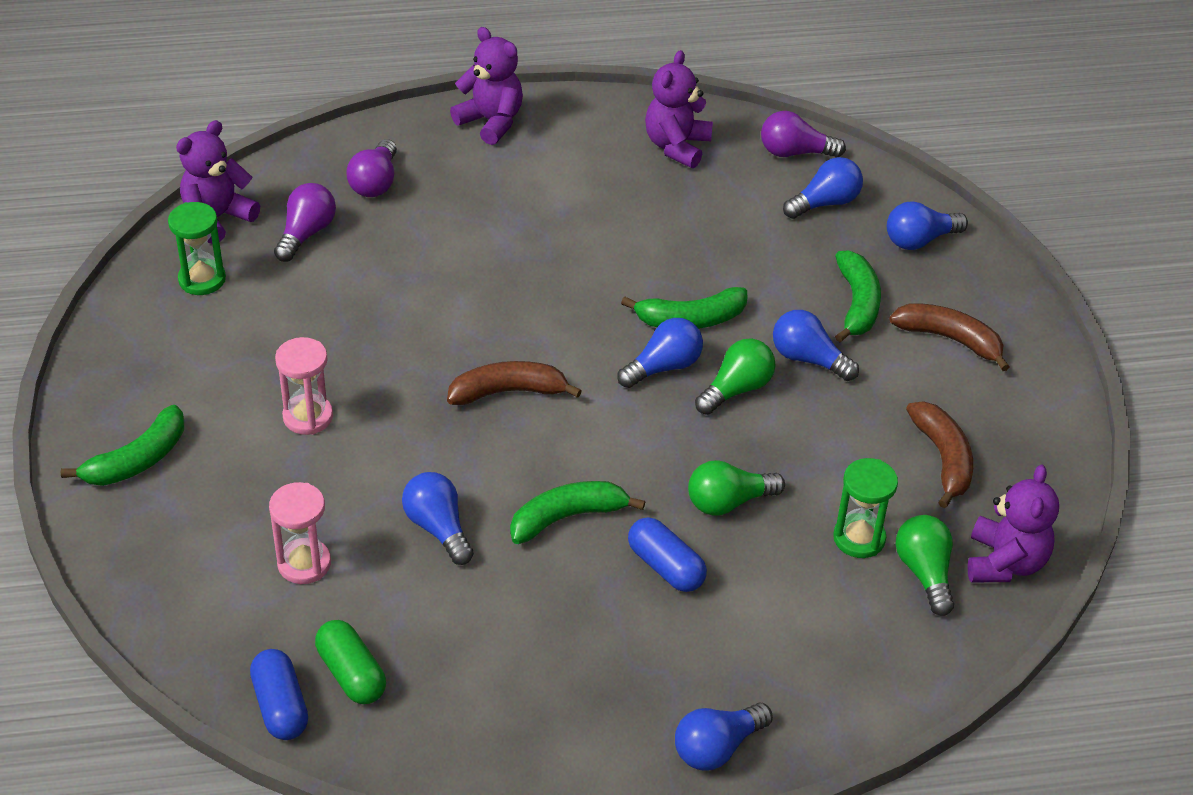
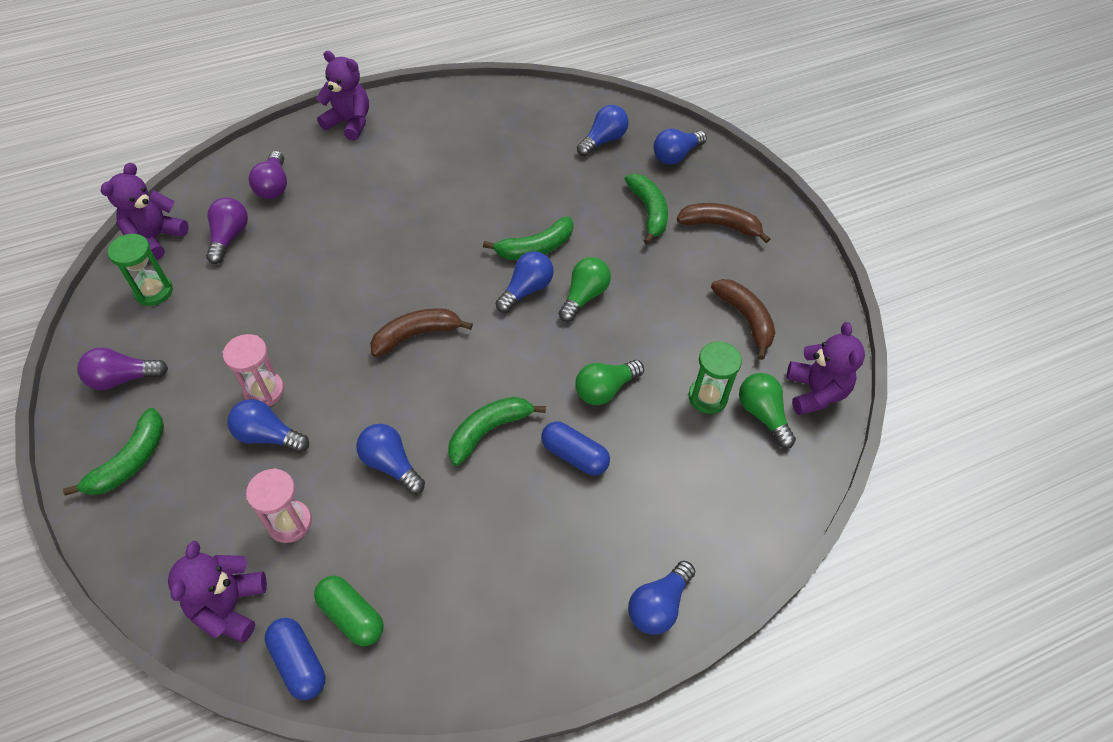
camera: 15 degrees left, 10 degrees up
purple teddy bear [645,50,713,168] -> purple teddy bear moved to [168,541,267,642]
purple light bulb [761,111,846,158] -> purple light bulb moved to [77,347,168,390]
blue light bulb [773,310,859,381] -> blue light bulb moved to [227,399,309,453]

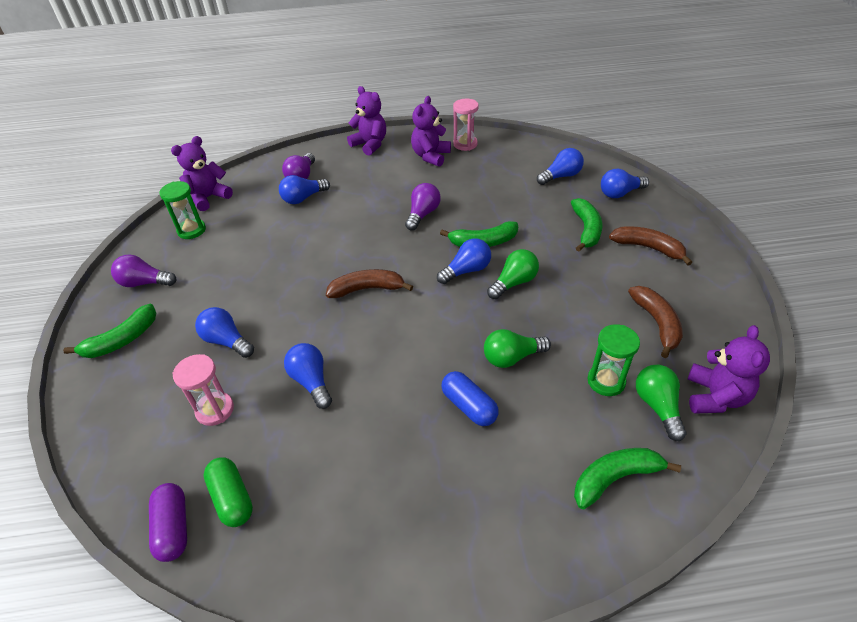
camera: 20 degrees right, 10 degrees down
purple teddy bear [168,541,267,642] -> purple teddy bear moved to [411,96,451,167]
purple light bulb [206,197,248,264] -> purple light bulb moved to [405,183,441,231]
pink hourglass [223,334,284,406] -> pink hourglass moved to [453,99,479,151]
blue capsule [265,618,325,700] -> purple capsule [149,483,187,562]
green banana [448,397,546,466] -> green banana moved to [574,448,681,509]
blue light bulb [628,561,696,635] -> blue light bulb moved to [279,175,330,204]

